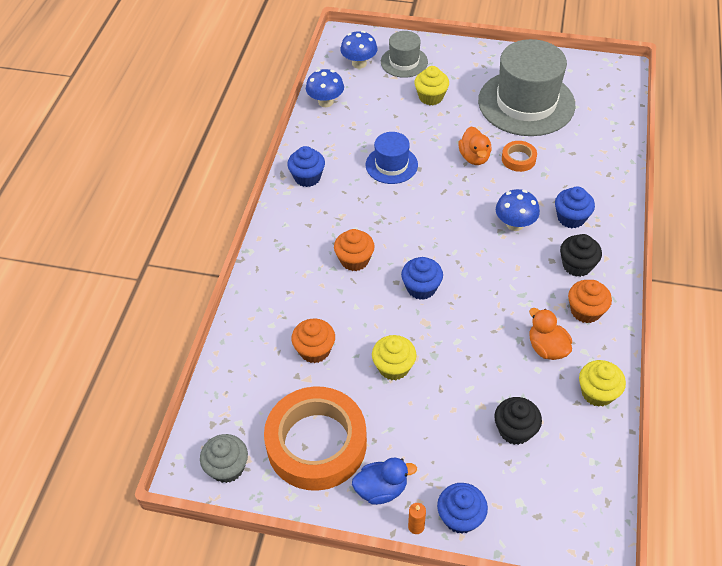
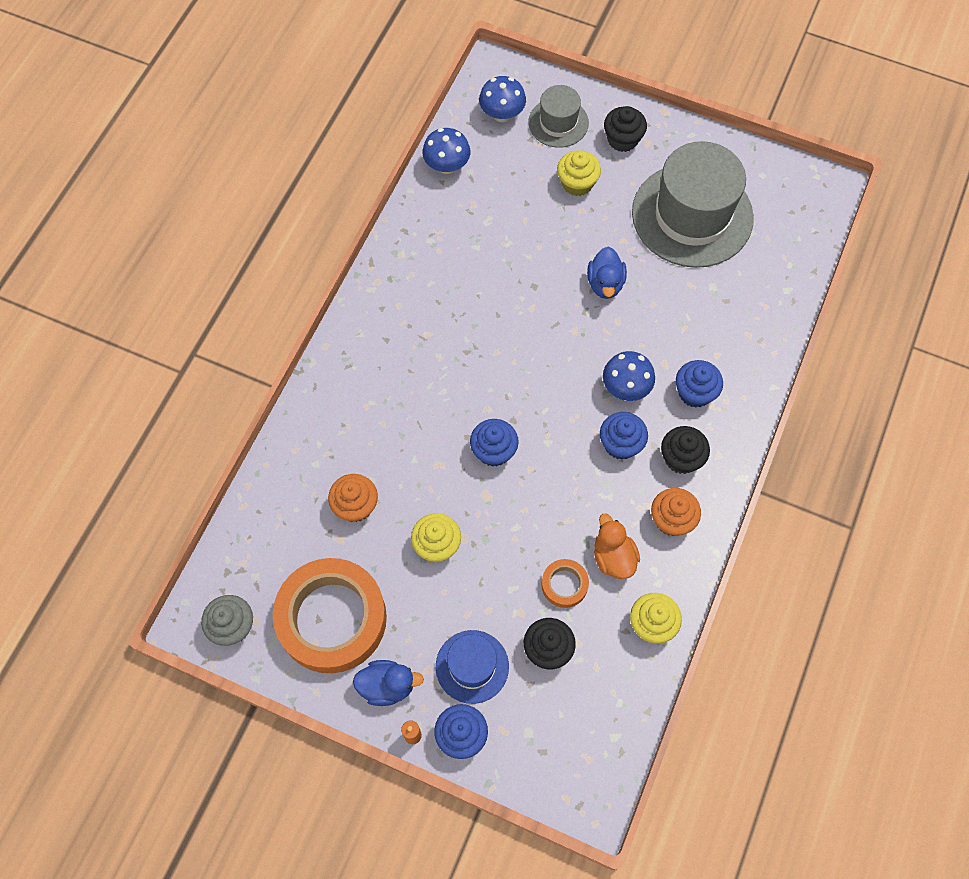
camera: 10 degrees right, 15 degrees up
blue cupcake [287,146,325,187] -> blue cupcake moved to [600,412,648,460]
orange cupcake [334,229,375,271] -> none
blue hat [366,132,418,184] -> blue hat moved to [436,630,509,704]
orange duck [458,127,491,165] -> blue duck [587,247,627,299]
orange tape [502,141,537,172] -> orange tape moved to [541,559,589,608]
none -> black cupcake [604,106,647,152]

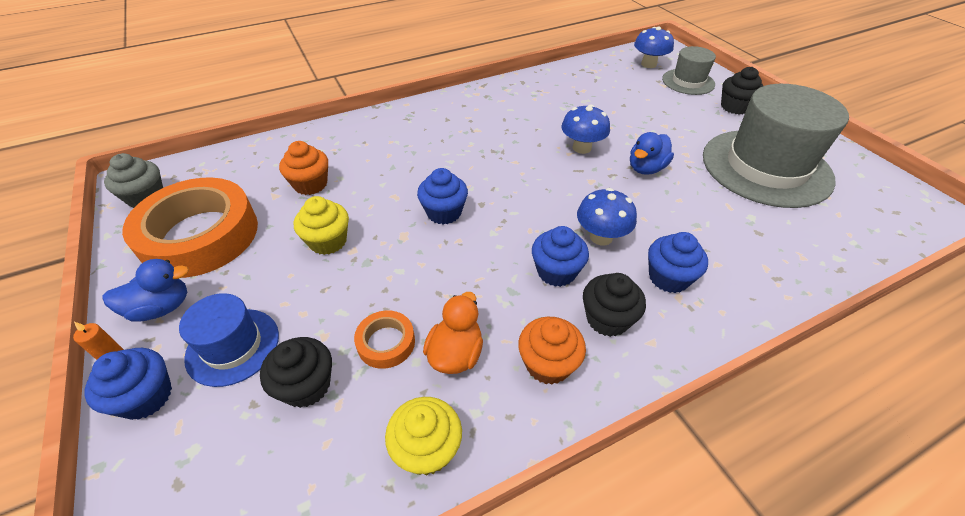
camera: 40 degrees right, 20 degrees down
blue duck [353,660,424,706] -> blue duck turned 60 degrees counterclockwise [102,259,189,322]
blue mushroom [422,128,471,174] -> blue mushroom moved to [561,104,610,154]
yellow cupcake [557,150,601,196] -> none

